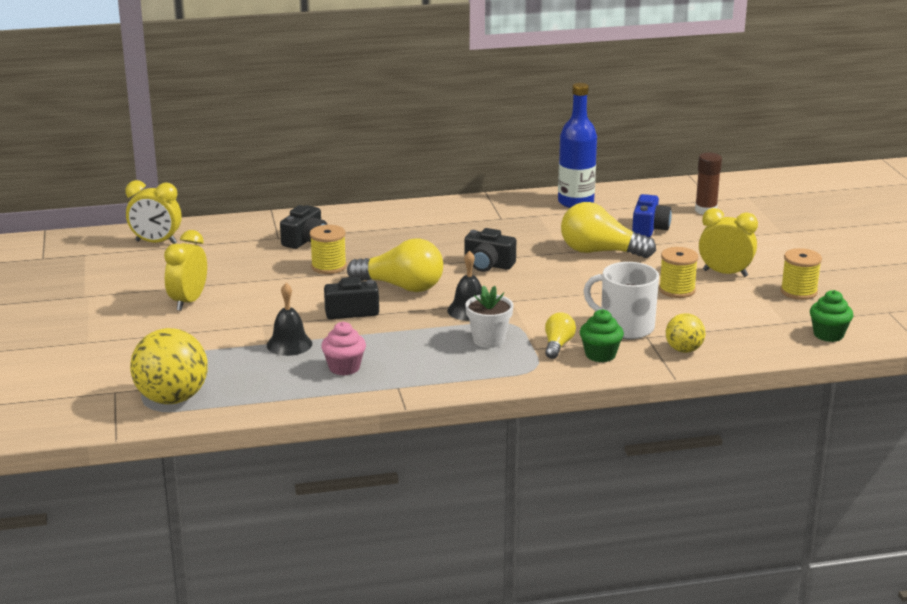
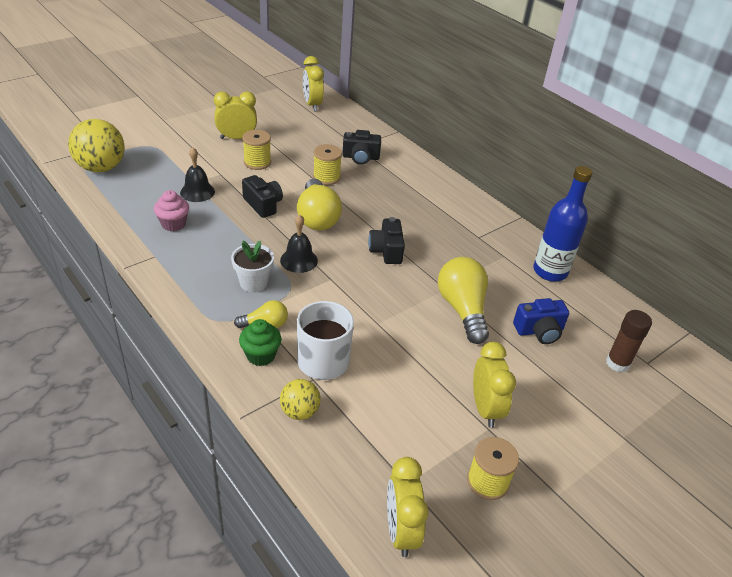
camera: 60 degrees right, 15 degrees up
yellow spool [659,247,698,298] -> yellow spool moved to [242,130,271,170]
green cupcake [810,290,854,342] -> yellow clock [387,457,428,557]

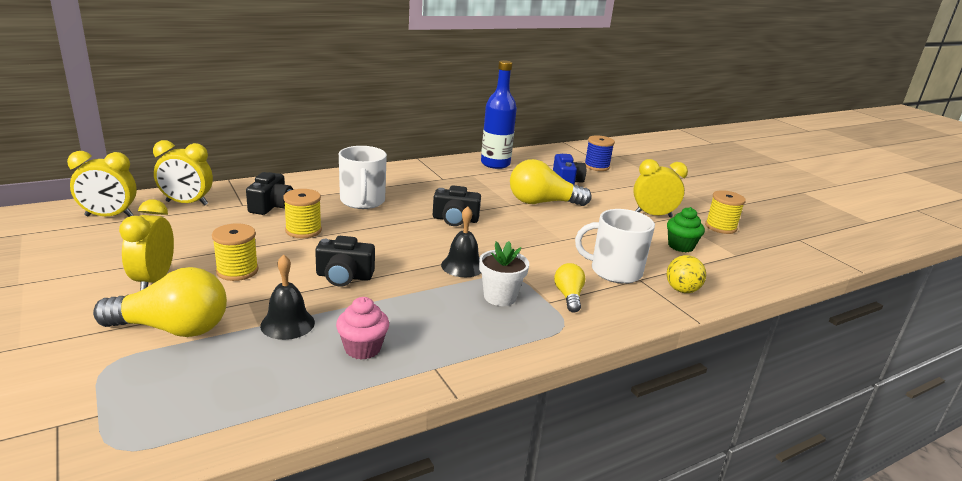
camera: 80 degrees left, 15 degrees down
yellow ball [68,119,125,172] -> none
green cupcake [239,319,282,366] -> green cupcake moved to [667,207,705,252]
black camera [242,175,283,218] -> black camera turned 150 degrees counterclockwise [315,236,375,287]
yellow light bulb [297,179,342,230] -> yellow light bulb moved to [93,267,227,337]
yellow clock [387,457,428,557] -> yellow clock moved to [153,140,213,205]
brown glue stick [606,310,652,373] -> blue spool [584,135,615,171]
none -> white mug [339,146,387,209]

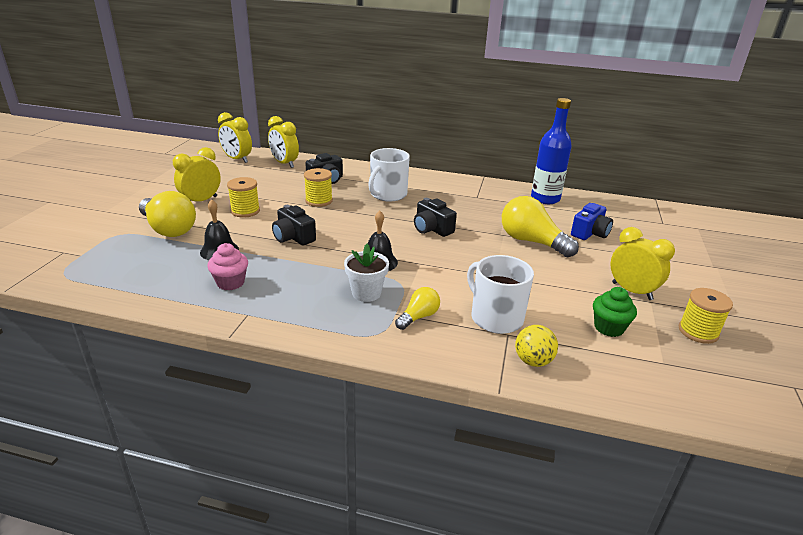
camera: 45 degrees right, 5 degrees up
blue spool [584,135,615,171] -> none

